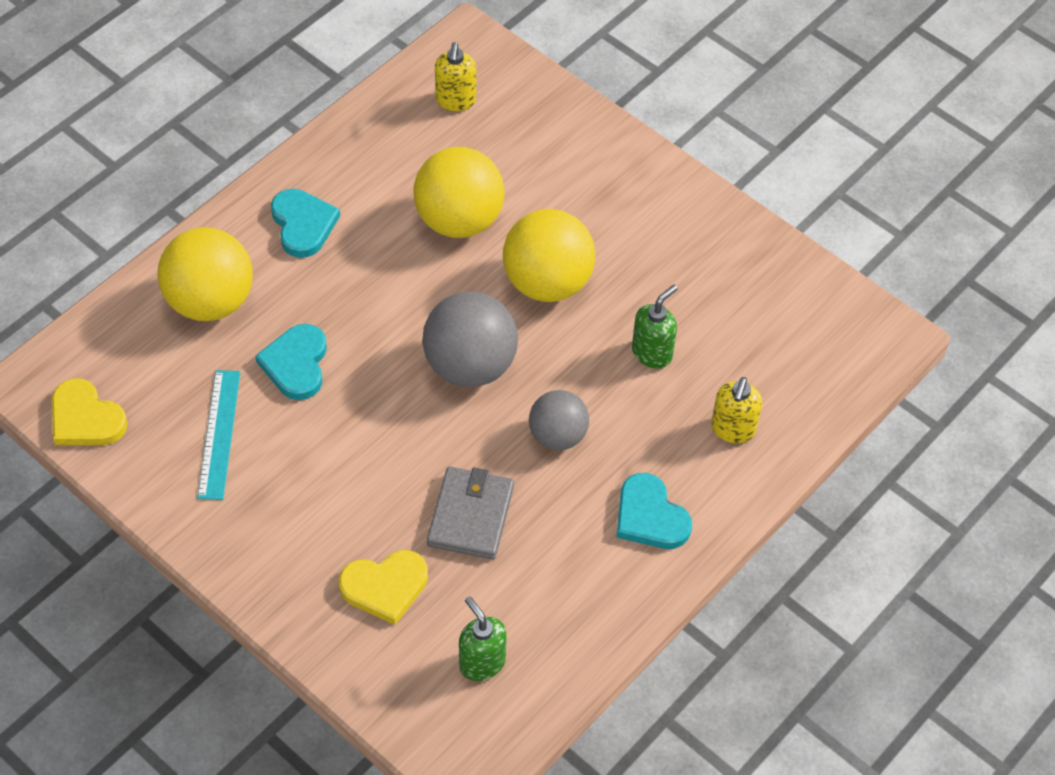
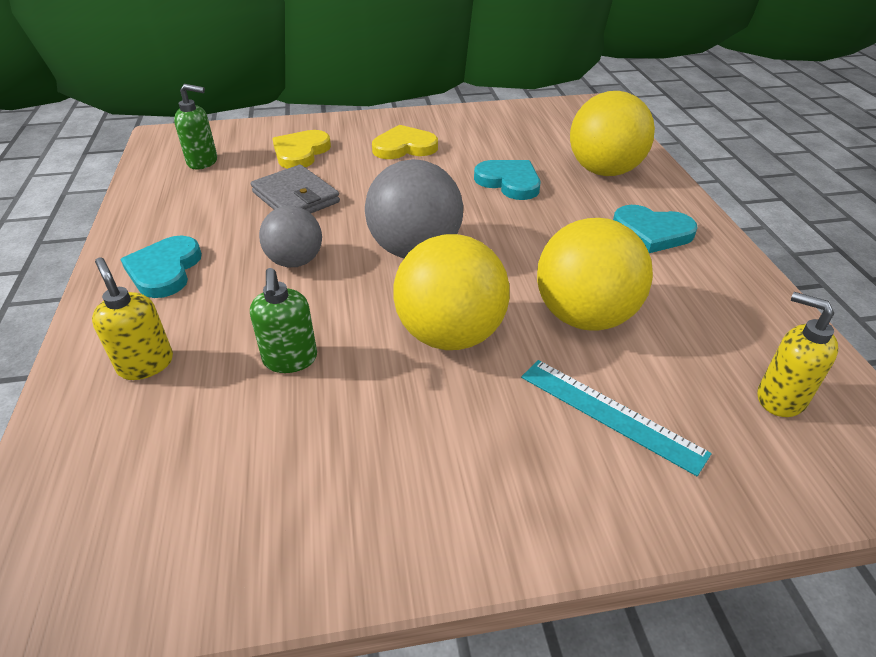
camera: 130 degrees right, 15 degrees down
yellow heart [52,378,128,445] -> yellow heart moved to [372,125,438,159]
turquoise ruler [198,370,241,500] -> turquoise ruler moved to [521,360,712,476]
turquoise heart [616,473,692,549] -> turquoise heart turned 90 degrees counterclockwise [120,235,202,298]

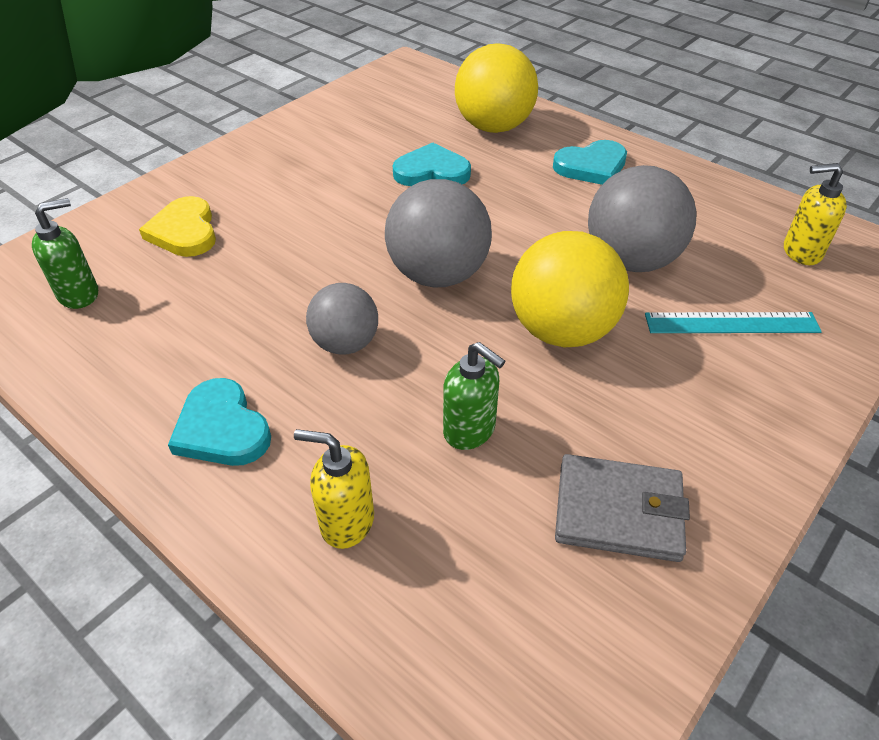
camera: 40 degrees left, 5 degrees up
grey wallet [251,165,340,213] -> grey wallet moved to [555,454,690,562]
yellow heart [372,125,438,159] -> none
yellow ball [537,218,653,331] -> grey ball [588,165,696,272]

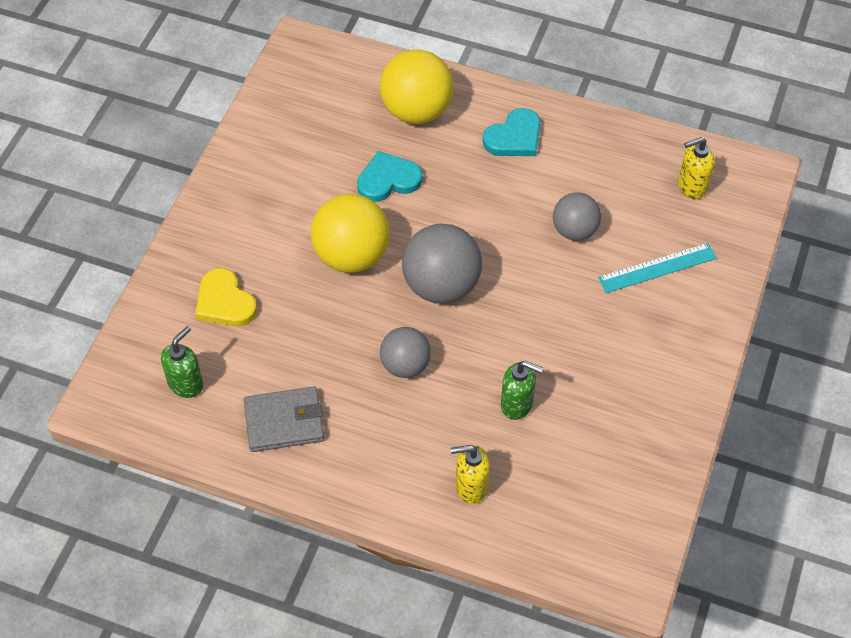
camera: 20 degrees left, 10 degrees up
turquoise heart [168,378,271,466] -> none
yellow ball [511,231,629,347] -> yellow ball moved to [311,194,390,273]
grey wallet [555,454,690,562] -> grey wallet moved to [243,387,324,452]
grey ball [588,165,696,272] -> grey ball [553,192,601,241], size x0.62

